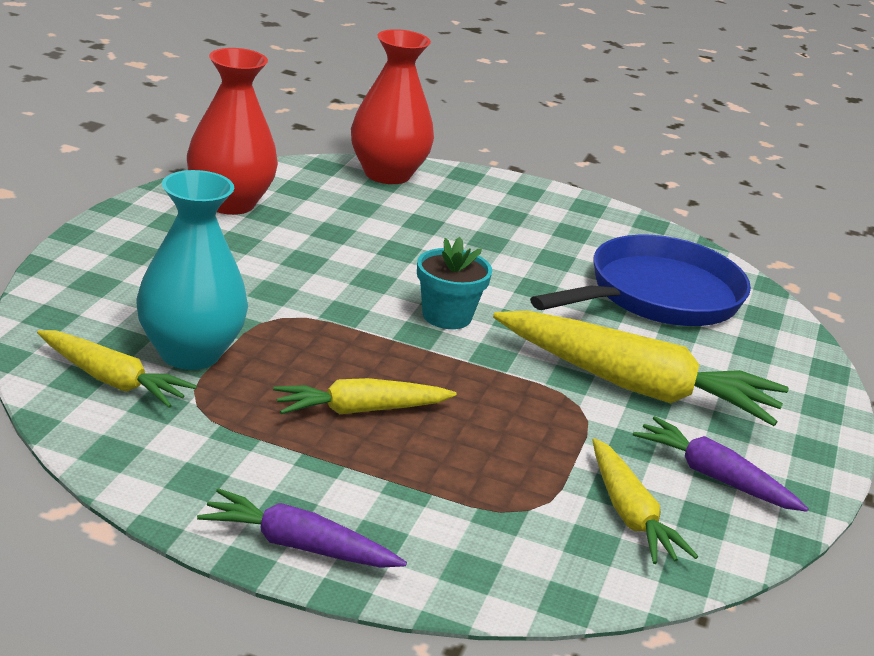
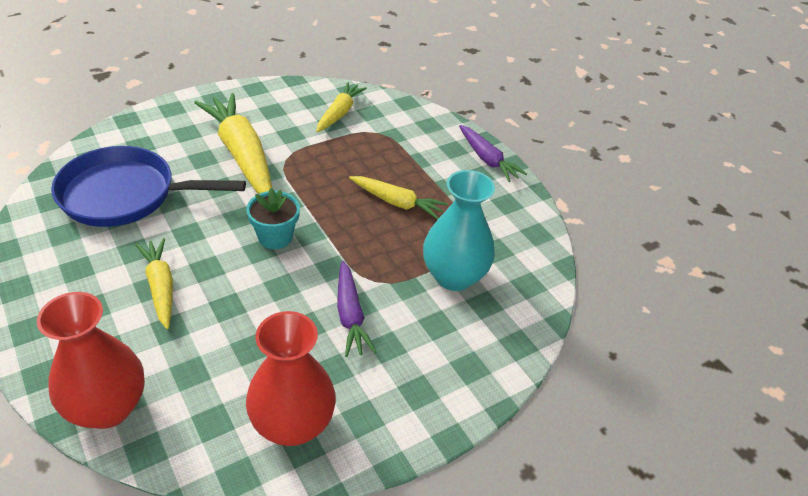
camera: 140 degrees left, 15 degrees up
yellow carrot [37,330,197,408] -> yellow carrot moved to [136,238,173,329]
purple carrot [633,416,809,512] -> purple carrot moved to [337,261,376,357]

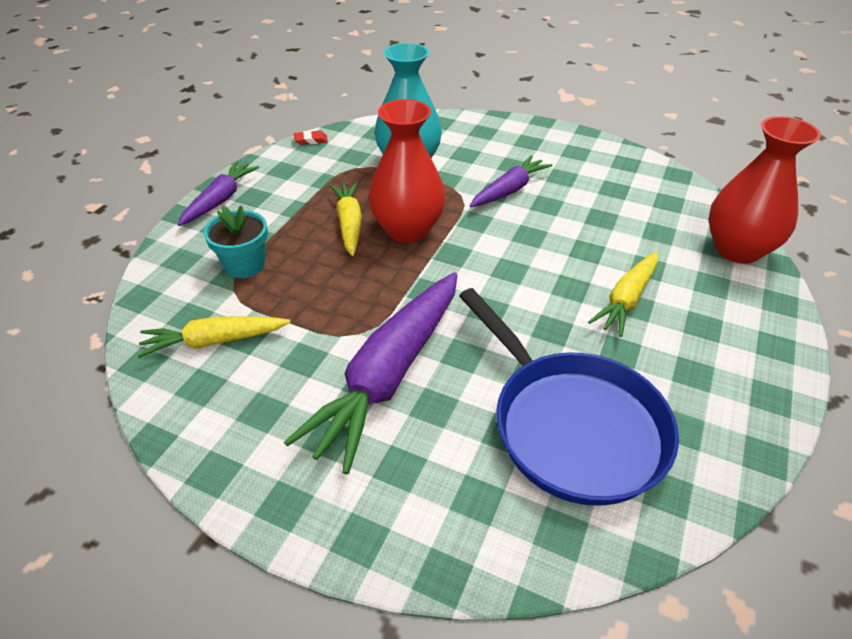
camera: 120 degrees left, 0 degrees up
yellow carrot [194,93,272,194] -> purple carrot [284,272,457,474]
turquoise flower pot [246,188,300,249] -> turquoise flower pot moved to [204,205,268,278]
red vase [246,311,336,446] -> red vase moved to [368,99,445,243]
none -> red eraser [294,131,328,145]

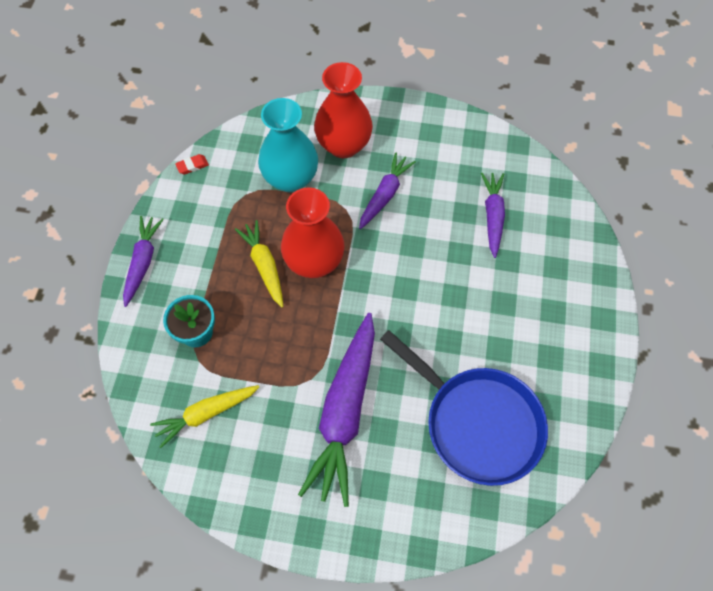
camera: 15 degrees left, 20 degrees up
yellow carrot [588,251,658,337] -> none
red vase [708,116,821,264] -> red vase moved to [314,62,373,158]
none -> purple carrot [481,173,505,258]

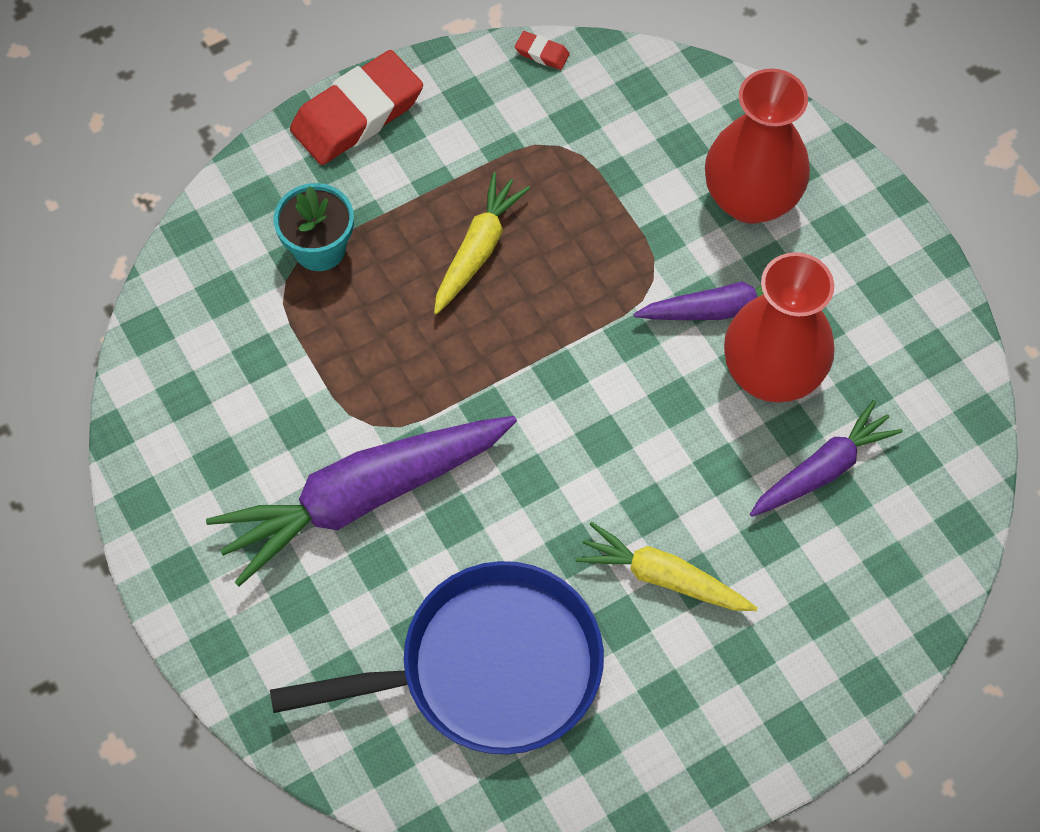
camera: 50 degrees right, 0 degrees up
purple carrot [123,216,164,307] -> red eraser [290,50,423,165]
yellow carrot [150,385,259,448] -> yellow carrot moved to [575,522,758,611]
turquoise vase [258,98,318,193] -> none
red vase [281,187,345,278] -> red vase moved to [724,252,835,403]
blue pan [380,330,548,486] -> blue pan turned 105 degrees counterclockwise [270,561,604,754]

